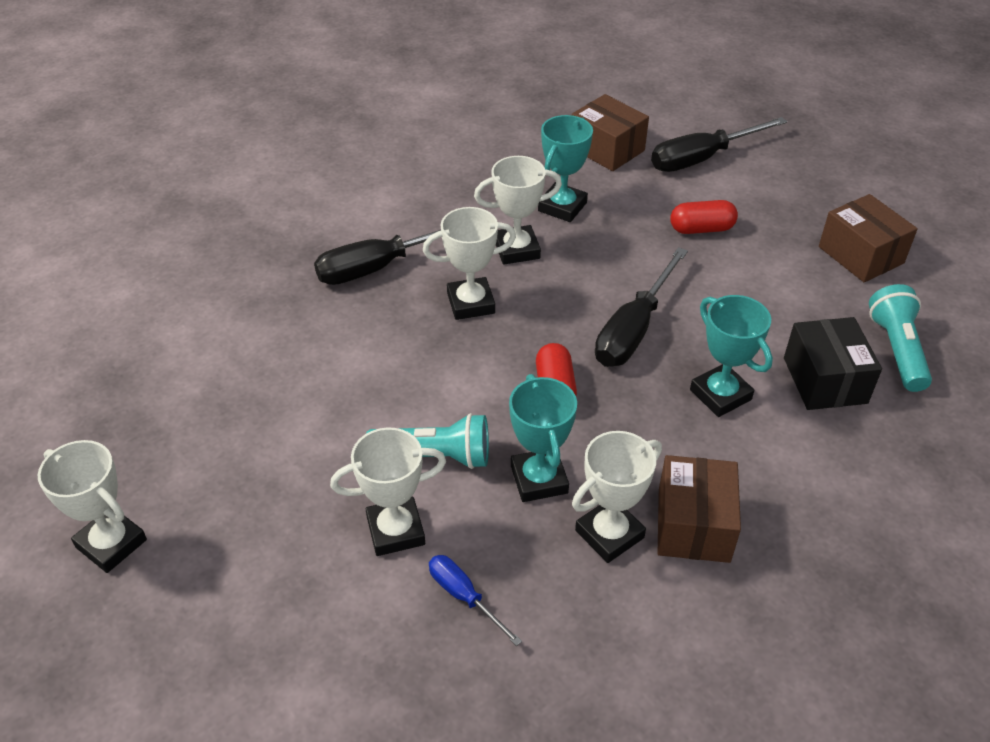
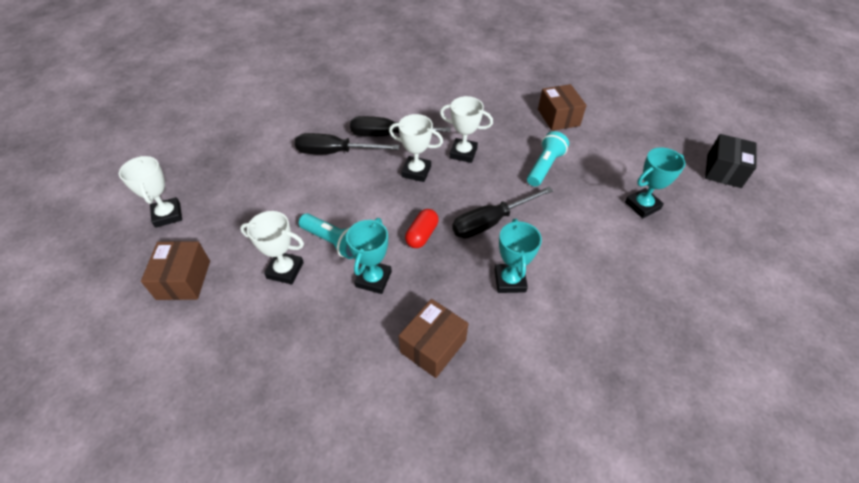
camera: 30 degrees right, 5 degrees up
blue screwdriver [429,555,522,646] -> none
turquoise trophy [538,115,593,222] -> turquoise trophy moved to [625,147,686,218]
white trophy [572,431,662,563] -> none
black screwdriver [651,117,787,172] -> black screwdriver moved to [295,133,400,154]
red capsule [670,200,738,234] -> none
black box [784,317,882,410] -> black box moved to [705,134,757,188]
brown box [819,194,918,282] -> brown box moved to [141,241,210,300]
turquoise flashlight [869,284,932,392] -> turquoise flashlight moved to [527,131,569,187]

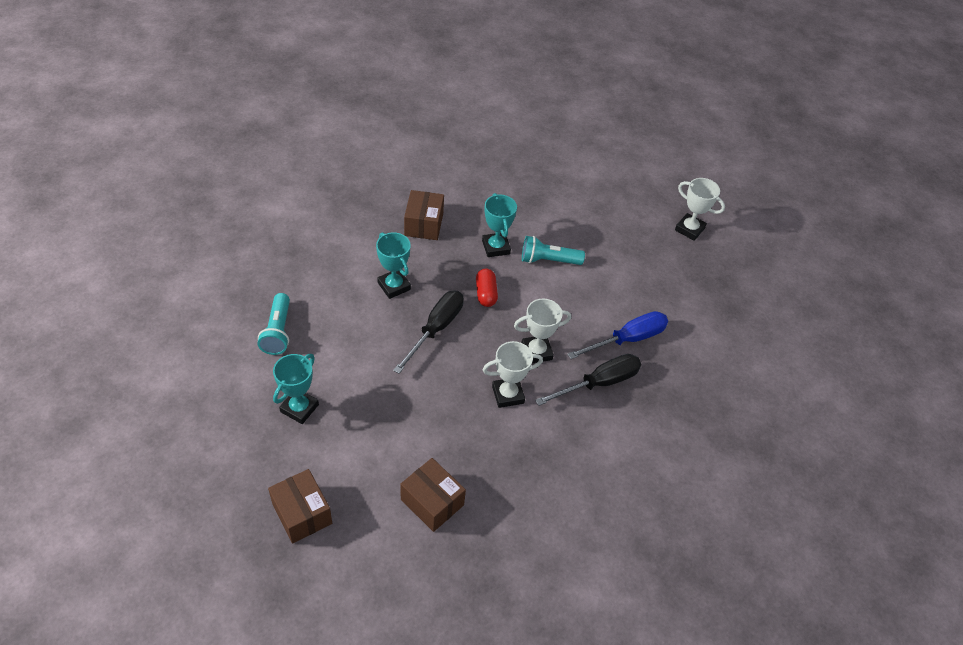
camera: 145 degrees right, 0 degrees up
brown box [141,241,210,300] -> brown box moved to [268,469,332,543]
white trophy [240,211,304,284] -> none
black screwdriver [295,133,400,154] -> blue screwdriver [567,311,668,359]
turquoise flashlight [527,131,569,187] -> turquoise flashlight moved to [258,293,290,355]
black box [705,134,757,188] -> none

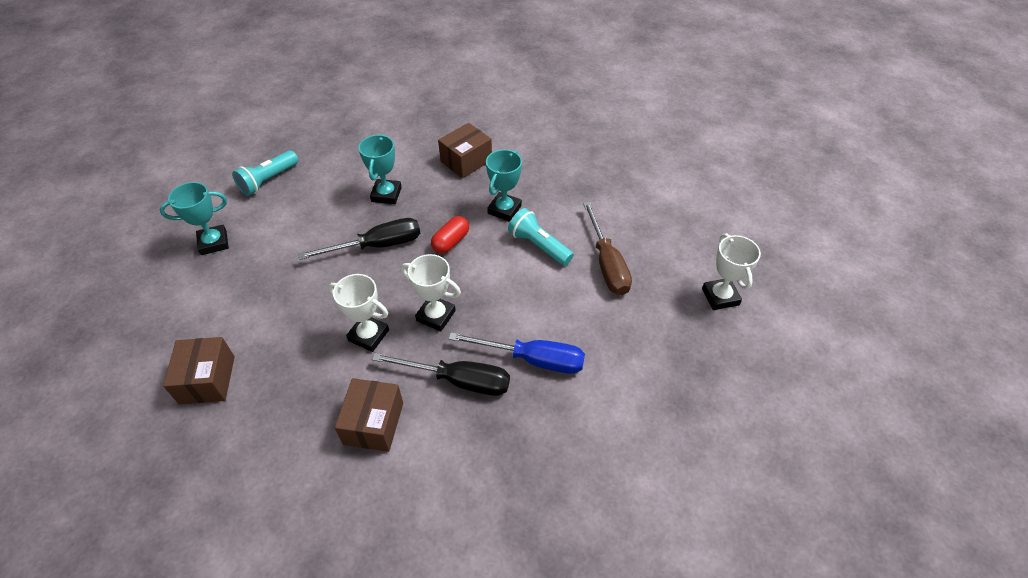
camera: 45 degrees right, 0 degrees up
brown box [268,469,332,543] -> brown box moved to [335,378,403,452]
none -> brown screwdriver [583,202,632,295]

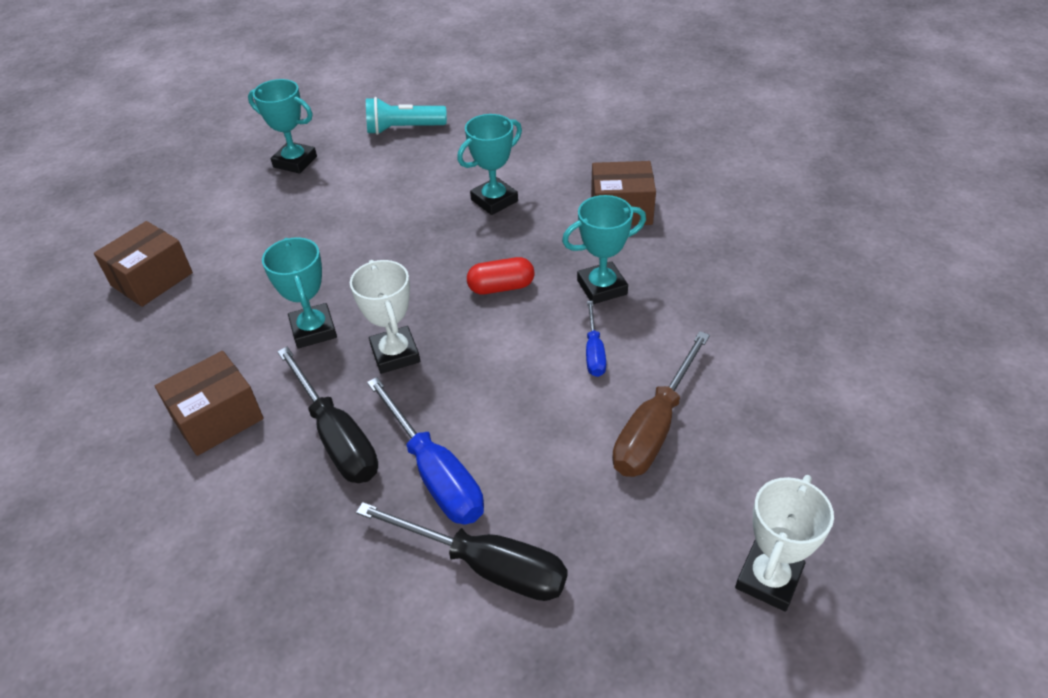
camera: 45 degrees right, 5 degrees down
black screwdriver [298,218,421,260] -> black screwdriver moved to [356,502,567,601]
white trophy [328,274,389,352] -> turquoise trophy [262,237,337,349]
turquoise flashlight [508,208,574,266] -> blue screwdriver [586,301,606,377]

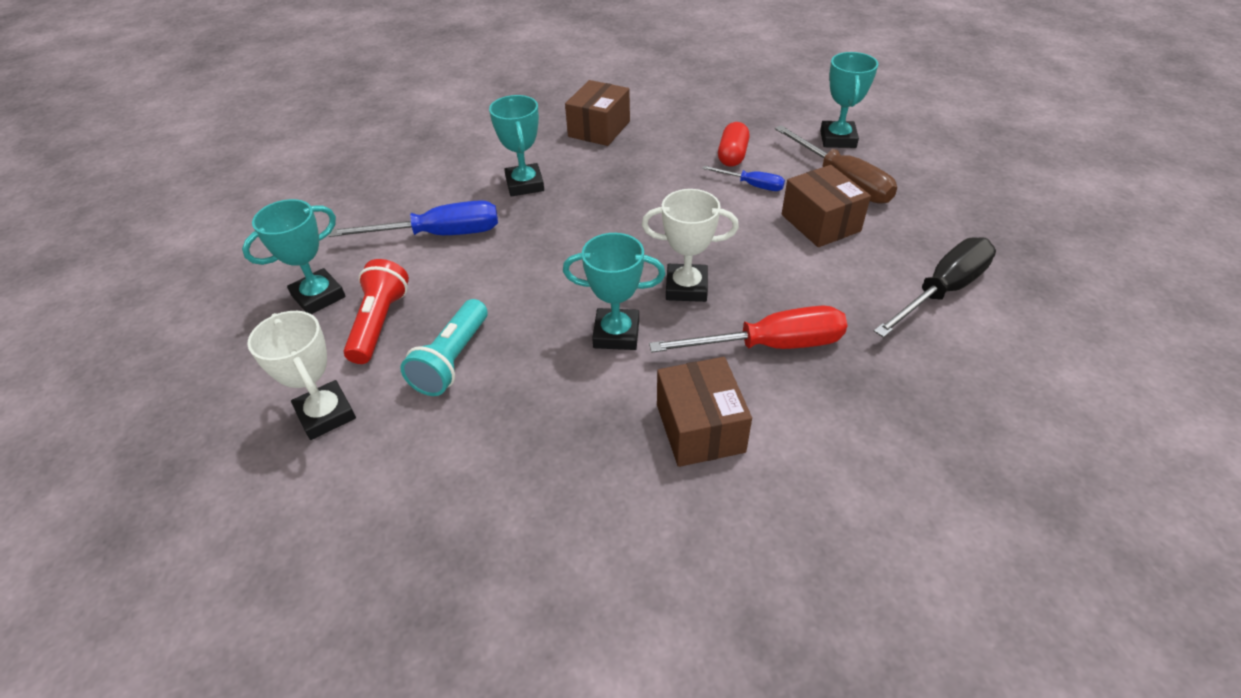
camera: 65 degrees left, 0 degrees up
brown box [94,221,193,307] -> brown box moved to [782,165,871,247]
black screwdriver [277,346,378,483] -> red screwdriver [649,306,848,353]
turquoise flashlight [366,97,447,135] -> turquoise flashlight moved to [400,299,487,396]
blue screwdriver [367,377,484,525] -> blue screwdriver moved to [329,200,498,237]
red capsule [467,257,535,294] -> red capsule moved to [718,122,750,167]
turquoise trophy [562,195,646,304] -> turquoise trophy moved to [820,52,878,148]
white trophy [735,475,834,612] -> white trophy moved to [247,311,356,440]
none -> red flashlight [344,259,409,364]

